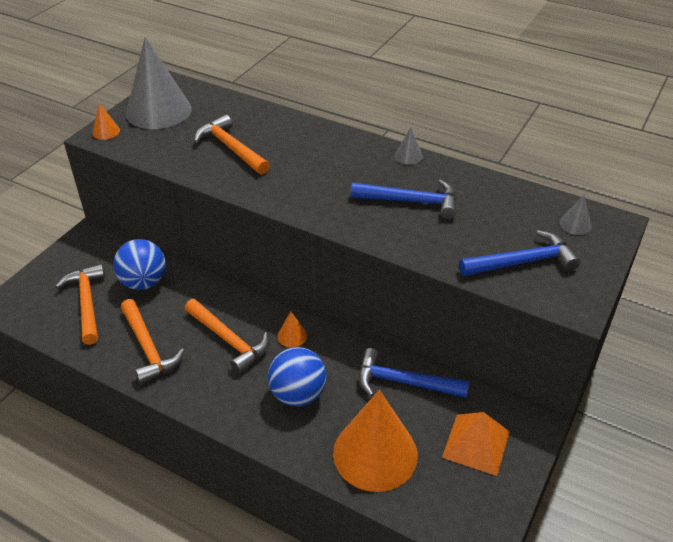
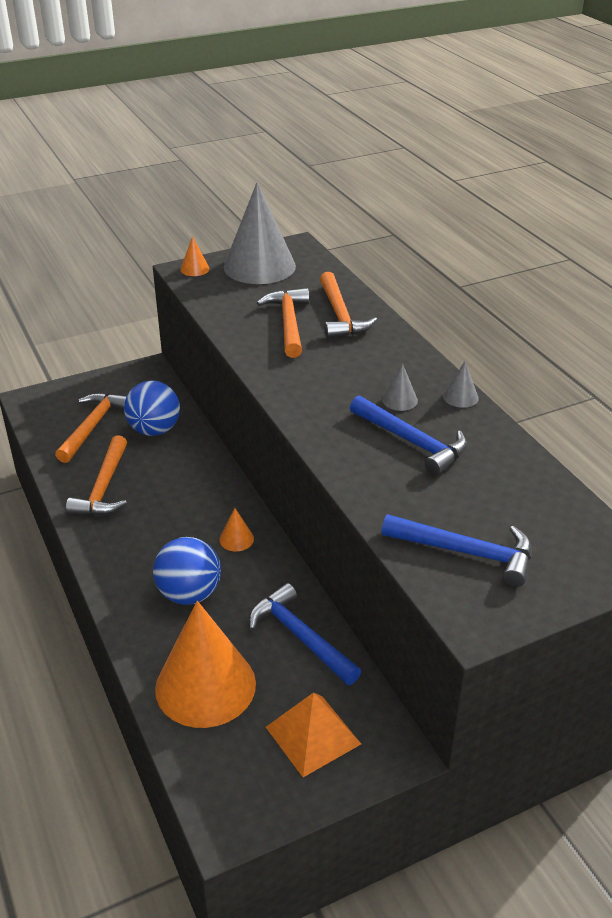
camera: 35 degrees right, 5 degrees down
orange hammer [185,299,269,374] -> orange hammer moved to [320,272,377,339]
grey cone [560,195,592,235] -> grey cone moved to [382,364,418,411]

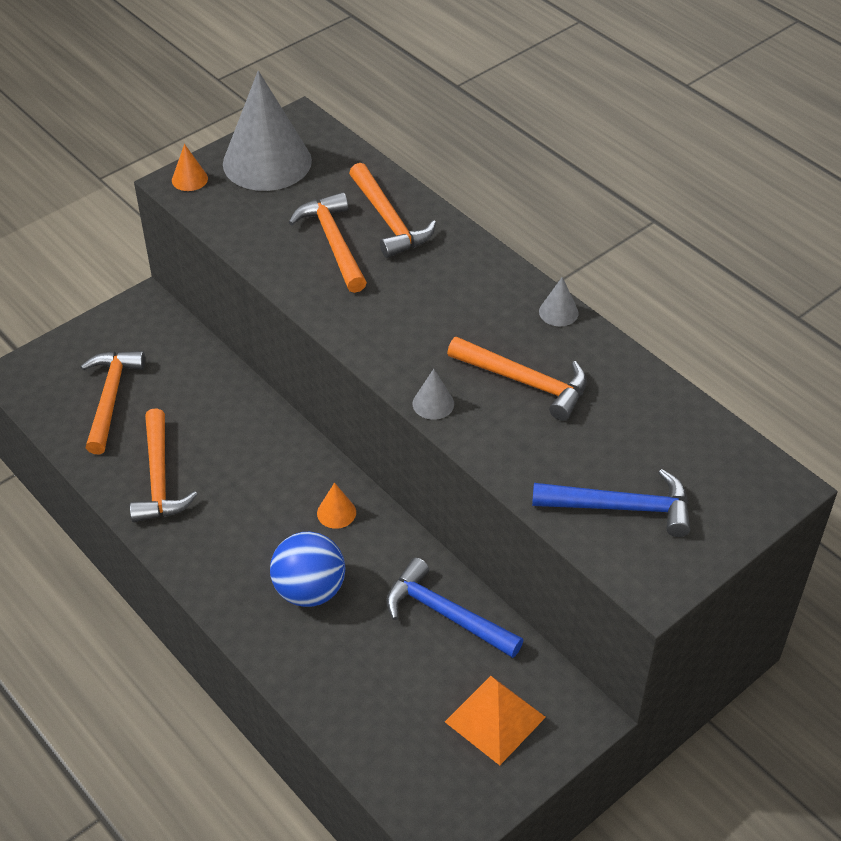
camera: 15 degrees left, 10 degrees up
blue ball [124,381,180,436] -> none
orange cone [155,601,256,728] -> none
blue hammer [350,396,467,476] -> orange hammer [447,337,587,421]
grey cone [382,364,418,411] -> grey cone moved to [413,369,454,420]

